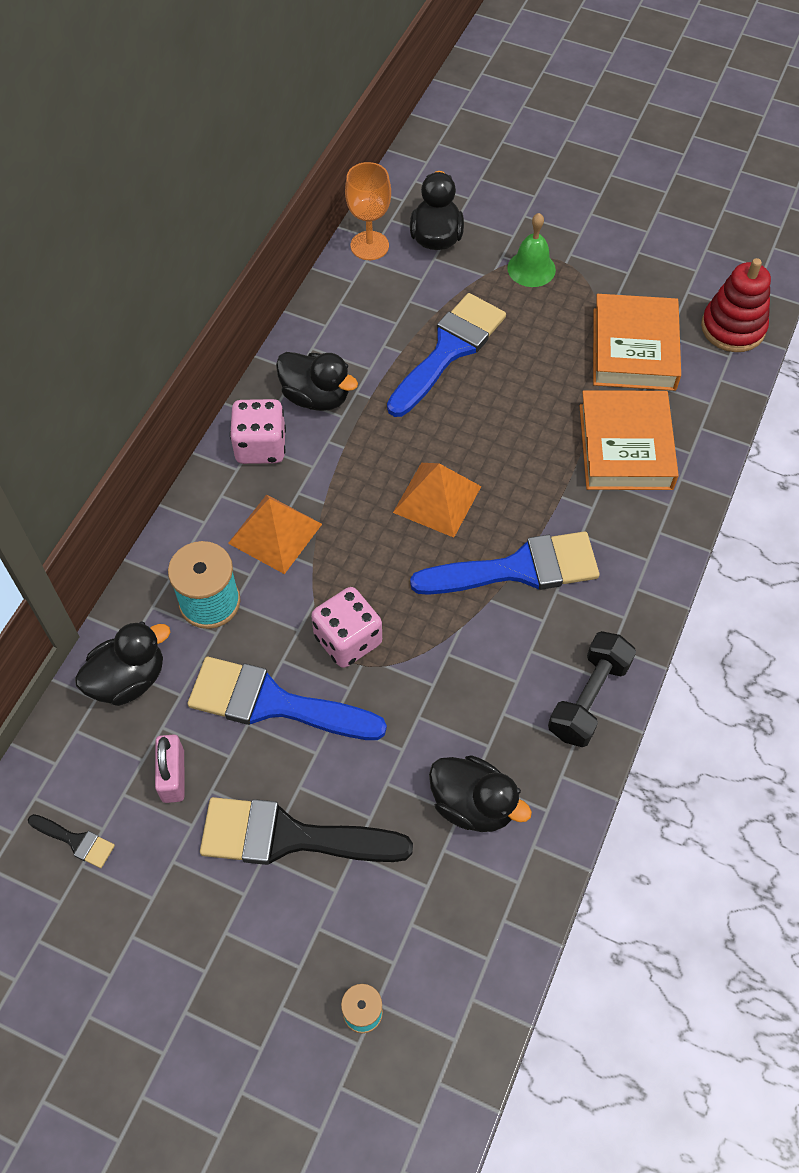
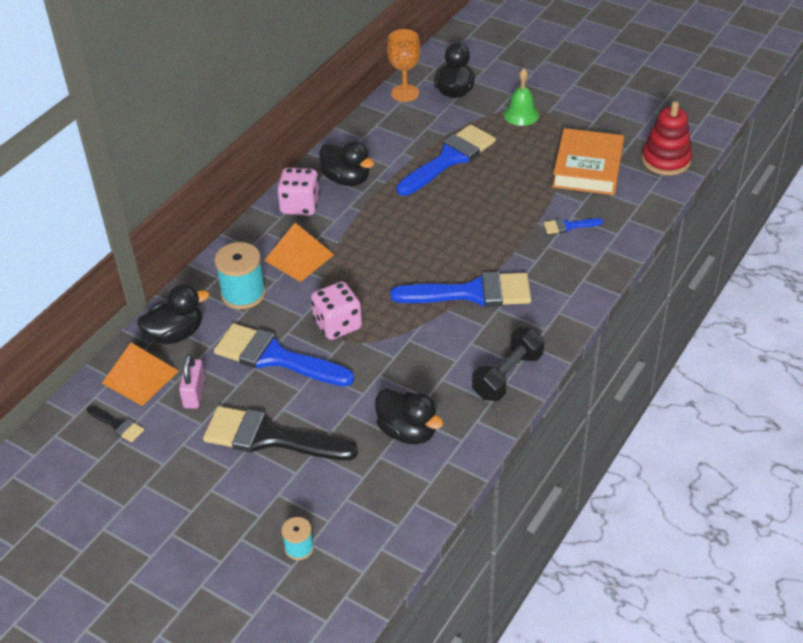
camera: 10 degrees right, 15 degrees down
orange pyramid [393,463,481,538] -> orange pyramid moved to [102,342,179,406]
orange book [579,390,679,490] -> blue brush [544,218,603,234]

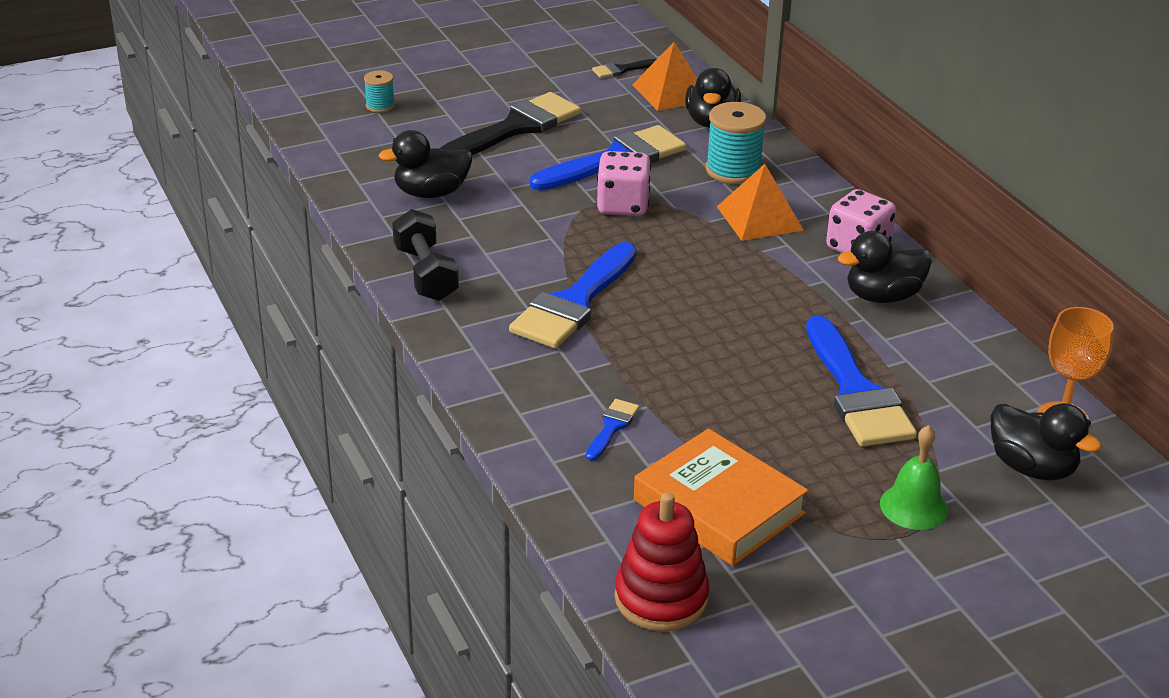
camera: 120 degrees right, 10 degrees down
pink padlock [179,354,206,409] -> none

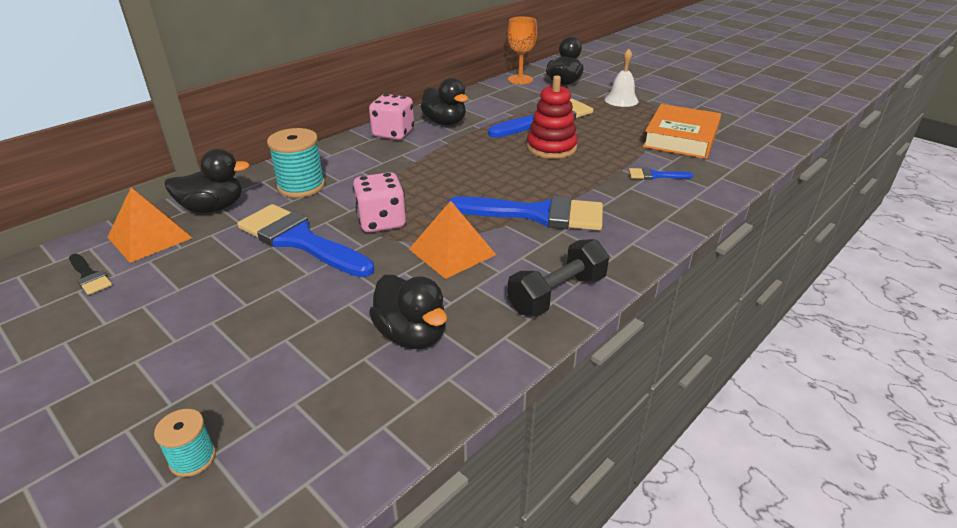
camera: 110 degrees left, 0 degrees up
black brush [439,92,581,155] -> none
red stacking toy [615,492,709,632] -> red stacking toy moved to [527,75,578,159]
orange pyramid [717,164,804,241] -> orange pyramid moved to [409,201,496,279]
green bell [880,425,949,530] -> white bell [605,49,639,107]

